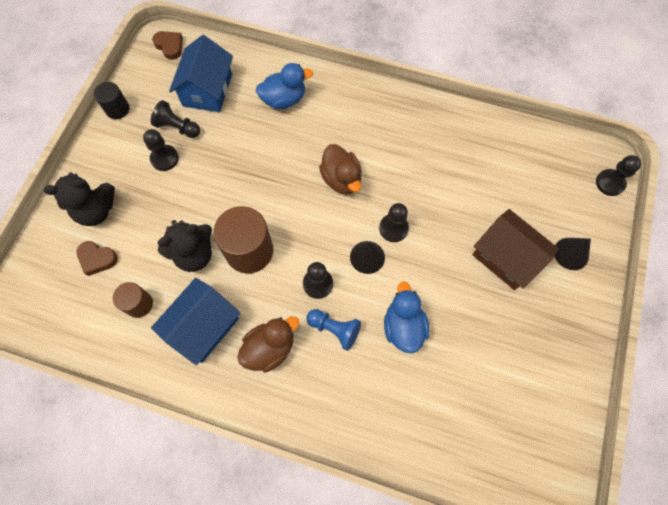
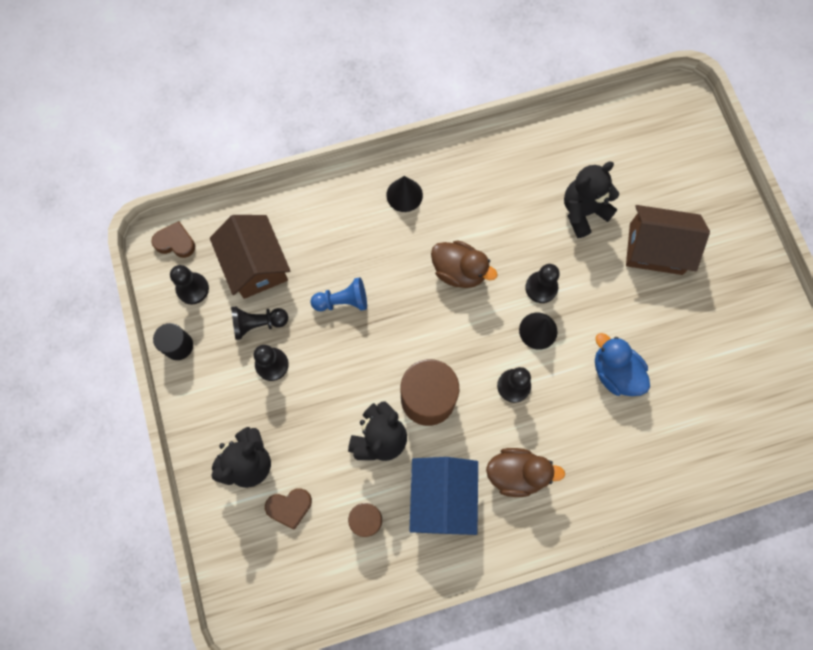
camera: 35 degrees left, 5 degrees up
blue house [169,35,233,112] -> brown house [210,215,290,299]
brown duck [237,317,300,373] -> brown duck turned 75 degrees clockwise [486,448,565,497]
blue duck [256,63,313,109] -> none
blue pawn [307,309,361,351] -> blue pawn moved to [310,277,367,311]
black cone [555,238,591,270] -> black cone moved to [386,176,423,212]
black pawn [596,155,641,196] -> black pawn moved to [170,265,209,304]
none -> black teddy bear [564,162,619,238]

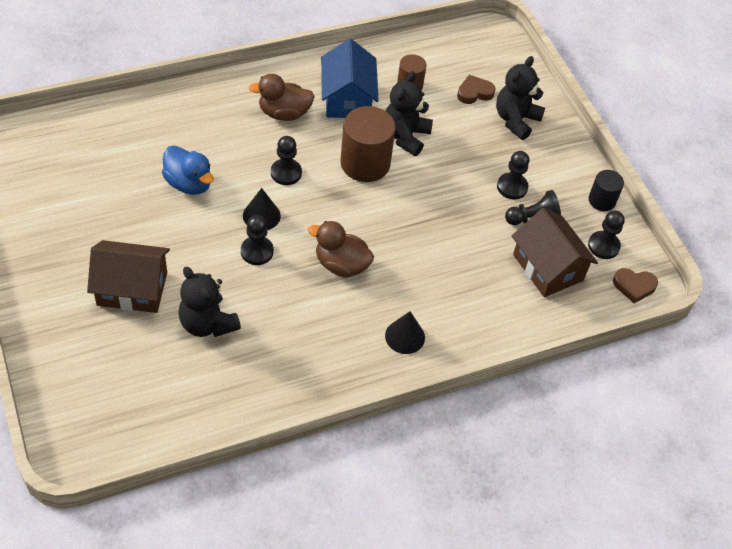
camera: 170 degrees right, 20 degrees down
blue pawn [310,277,367,311] -> none
black teddy bear [564,162,619,238] -> black teddy bear turned 90 degrees clockwise [178,267,241,337]

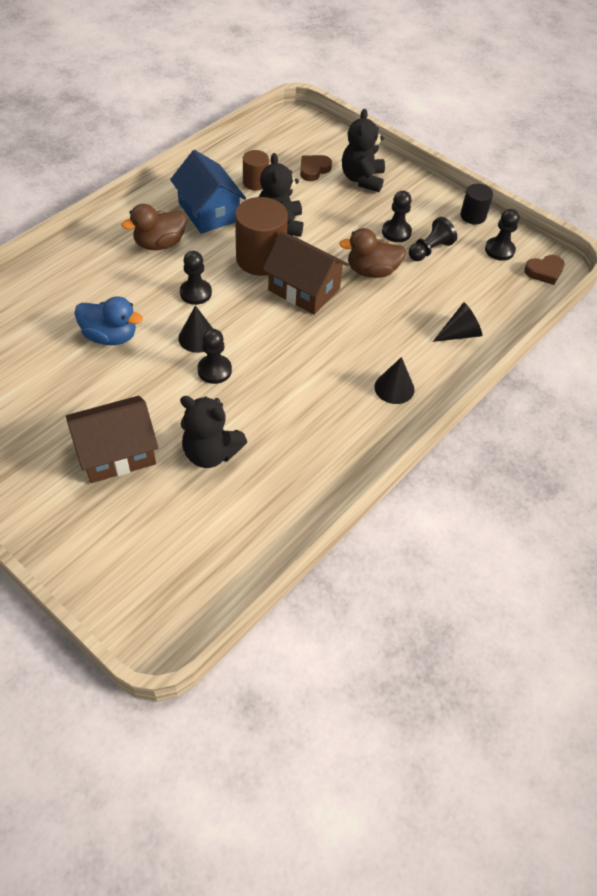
camera: 25 degrees left, 0 degrees up
brown duck [308,221,374,278] -> brown duck moved to [339,228,406,278]
brown house [512,208,598,297] -> brown house moved to [262,231,349,315]
none -> black cone [433,302,482,342]

